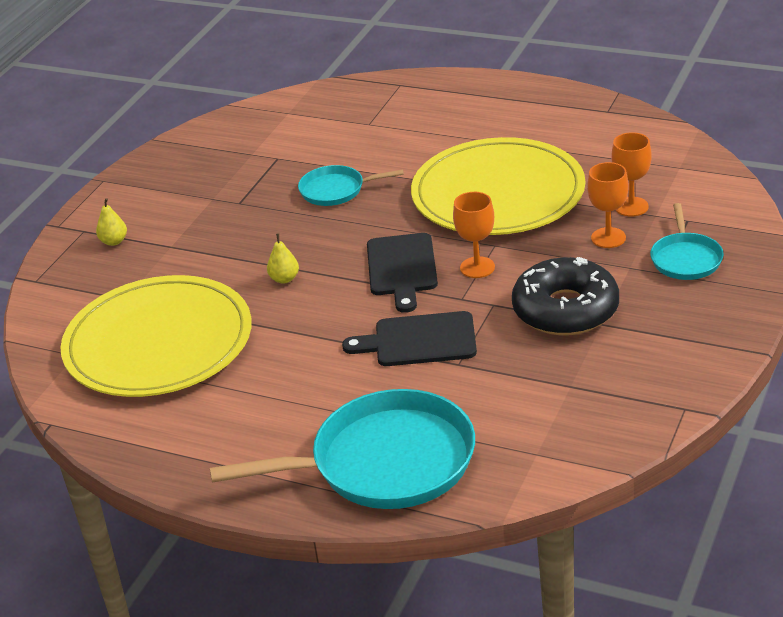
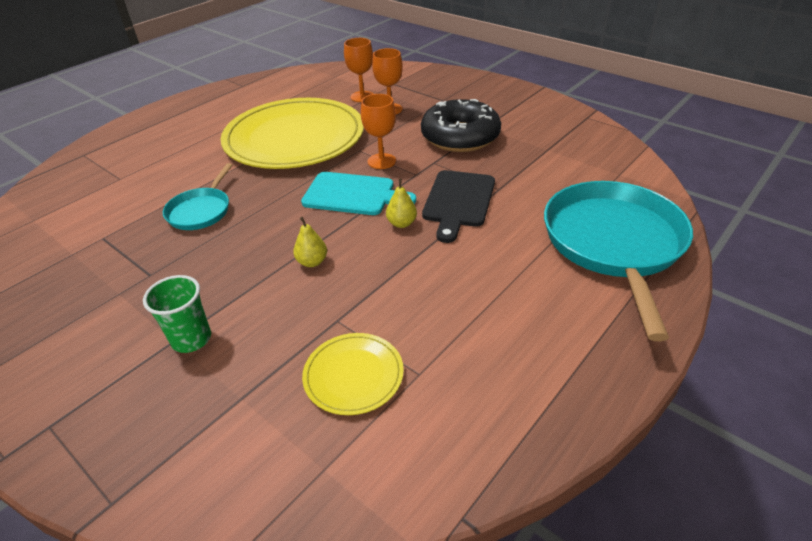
camera: 75 degrees left, 5 degrees up
yellow plate [60,275,252,397] -> yellow plate [302,333,404,415], size x0.43
yellow pear [96,198,127,246] -> yellow pear moved to [386,179,417,228]
black cutting board [367,233,438,313] -> turquoise cutting board [301,172,416,215]
turquoise pan [650,203,724,280] -> none
none -> green cup [143,275,211,353]

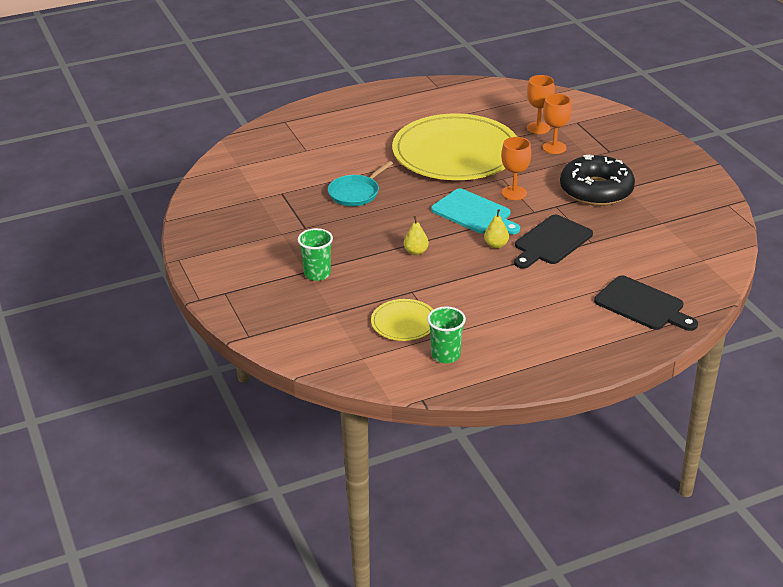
camera: 25 degrees right, 5 degrees down
turquoise pan [544,181,693,341] -> black cutting board [594,275,698,331]
none -> green cup [427,306,466,363]

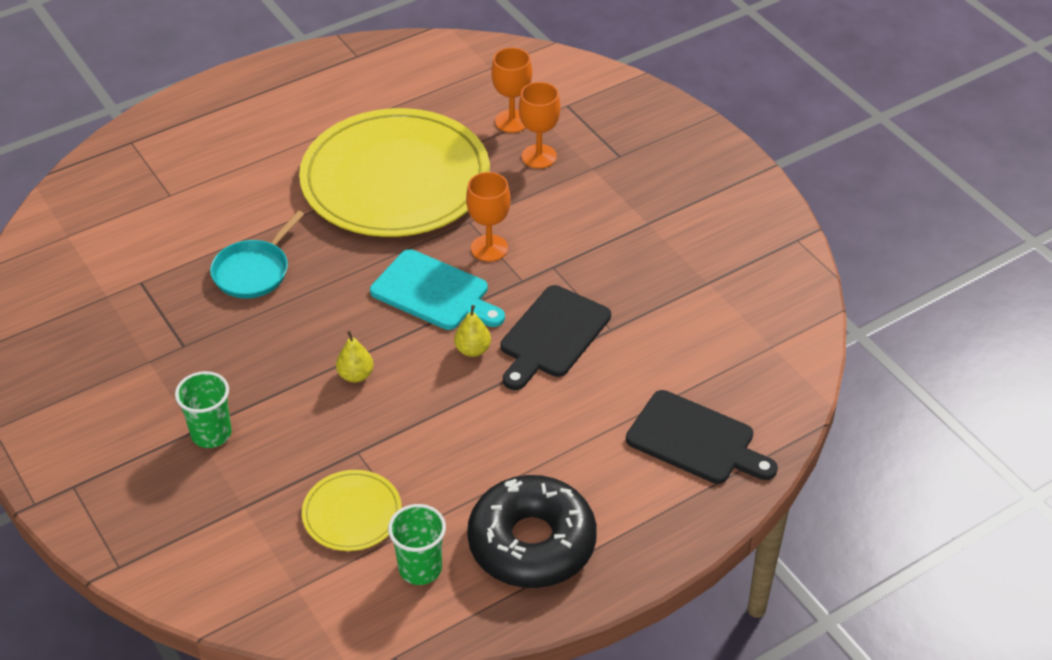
camera: 10 degrees left, 10 degrees up
black donut [560,154,635,206] -> black donut moved to [467,475,597,588]

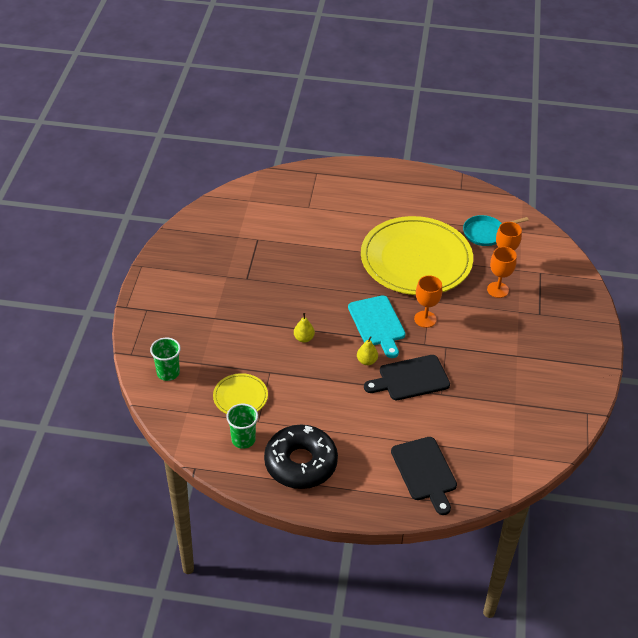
camera: 40 degrees right, 0 degrees up
green cup [175,371,232,448] -> green cup moved to [150,338,181,381]
turquoise pan [210,211,304,299] -> turquoise pan moved to [463,215,529,246]

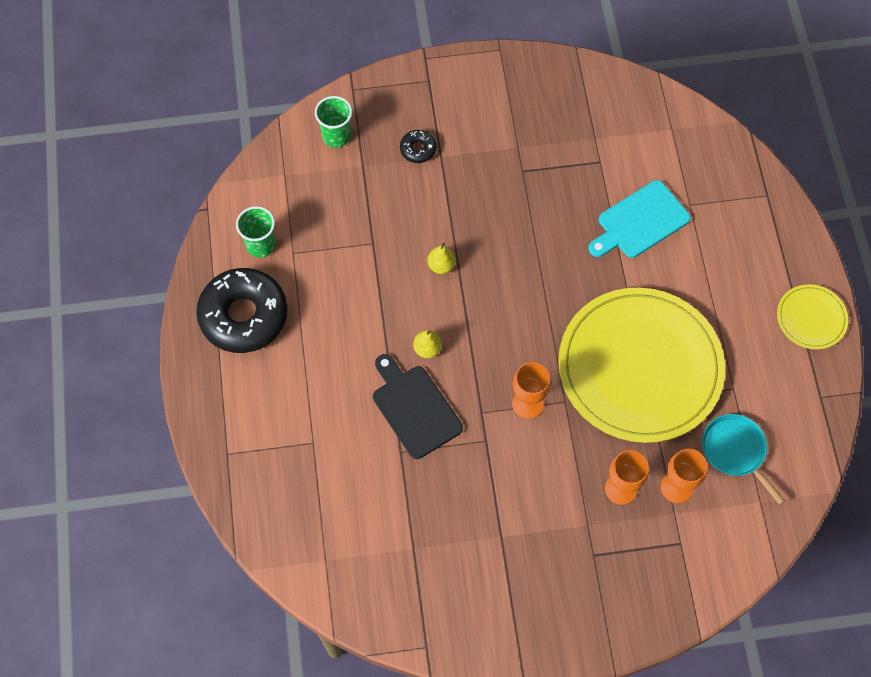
camera: 75 degrees right, 20 degrees up
yellow plate [213,373,268,414] -> yellow plate moved to [777,284,848,349]
turquoise cutting board [348,295,406,358] -> turquoise cutting board moved to [588,180,691,258]
black cutting board [391,437,457,515] -> none
none -> black donut [400,130,436,163]

